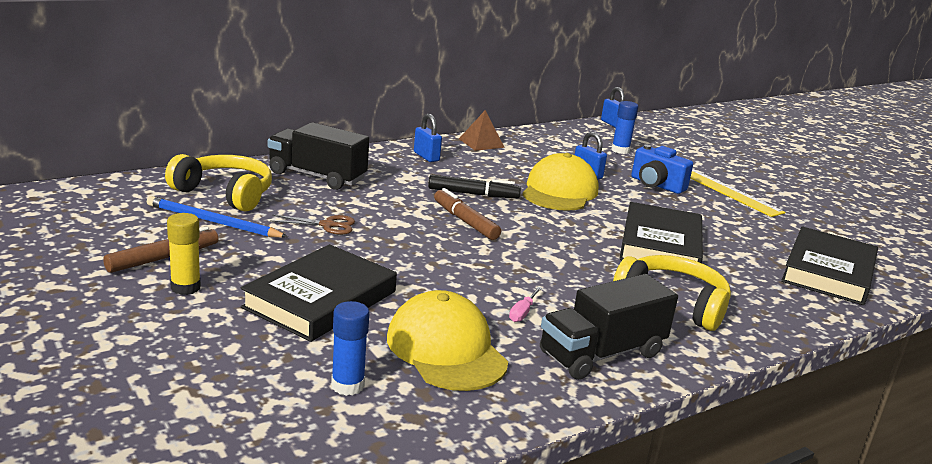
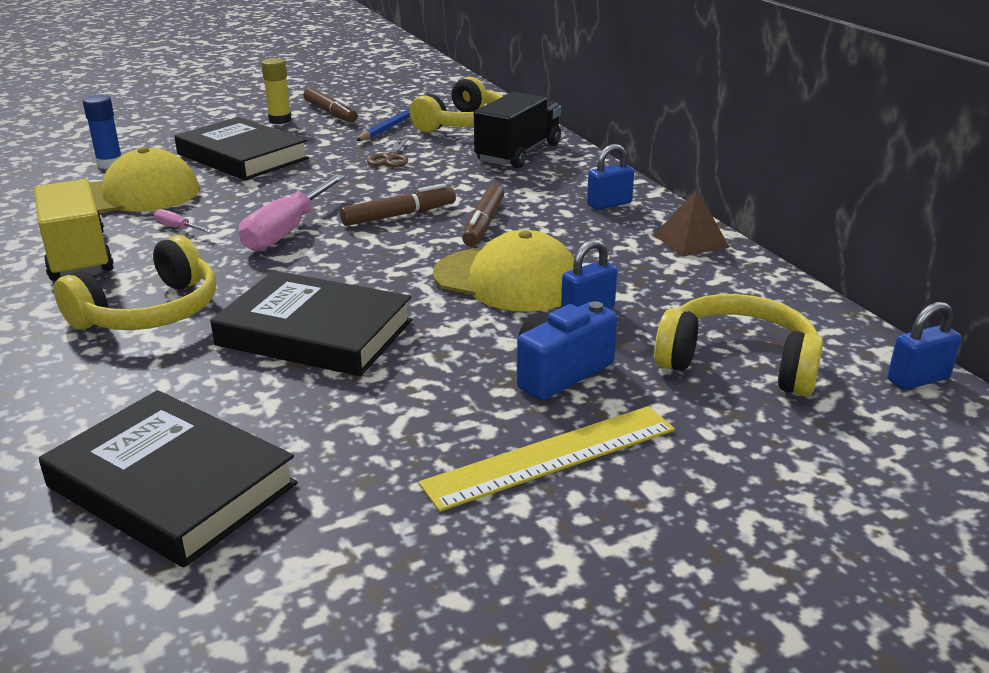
camera: 100 degrees right, 5 degrees up
black marker [428,175,521,198] -> brown marker [462,184,504,246]
black truck [540,274,678,380] -> yellow truck [34,179,114,281]
blue glue stick [611,101,638,154] -> yellow headphones [654,294,823,396]
none -> pink screwdriver [239,174,345,251]

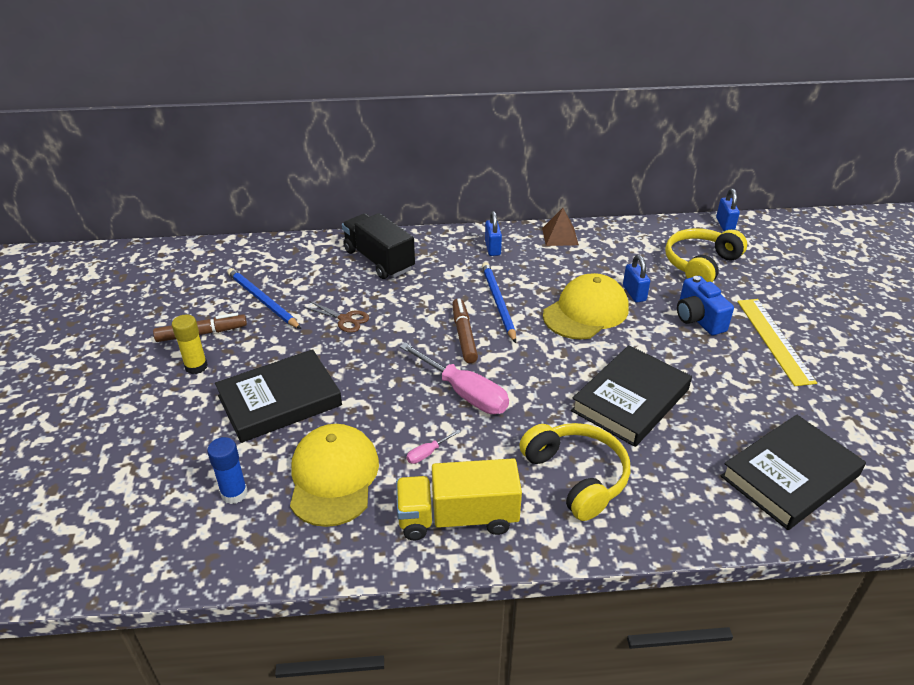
camera: 70 degrees left, 10 degrees up
yellow headphones [409,77,503,132] -> none
brown marker [462,184,504,246] -> blue pencil [482,262,516,343]

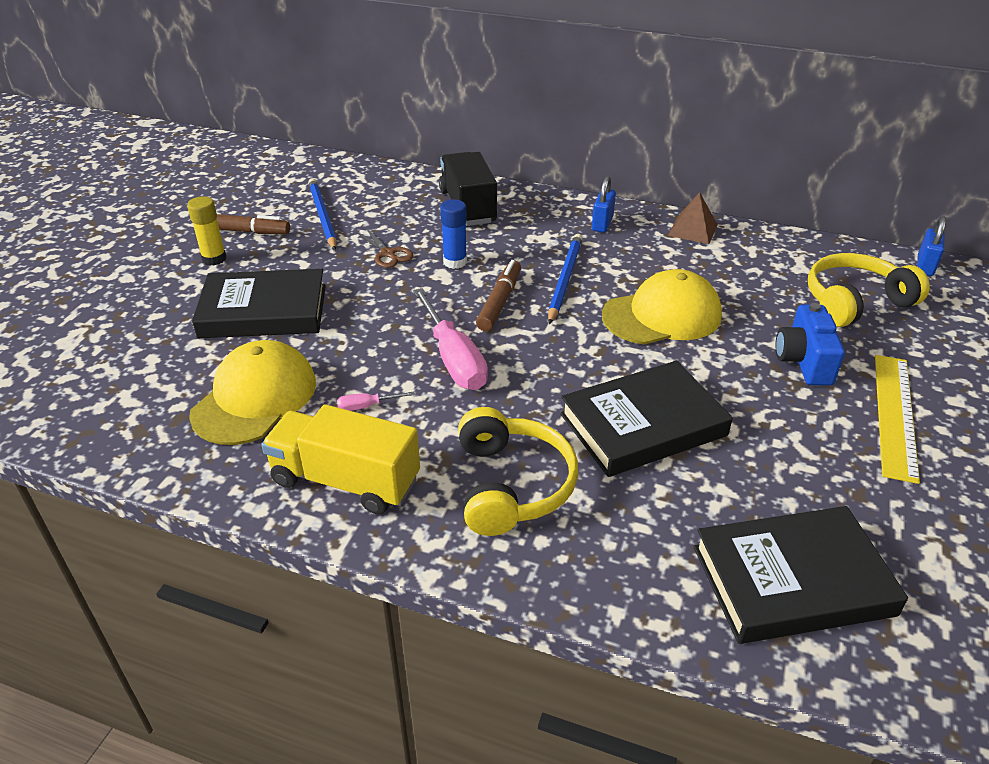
camera: 25 degrees right, 0 degrees up
blue glue stick [207,437,248,504] -> blue glue stick moved to [440,199,467,269]
blue padlock [623,255,650,303] -> none

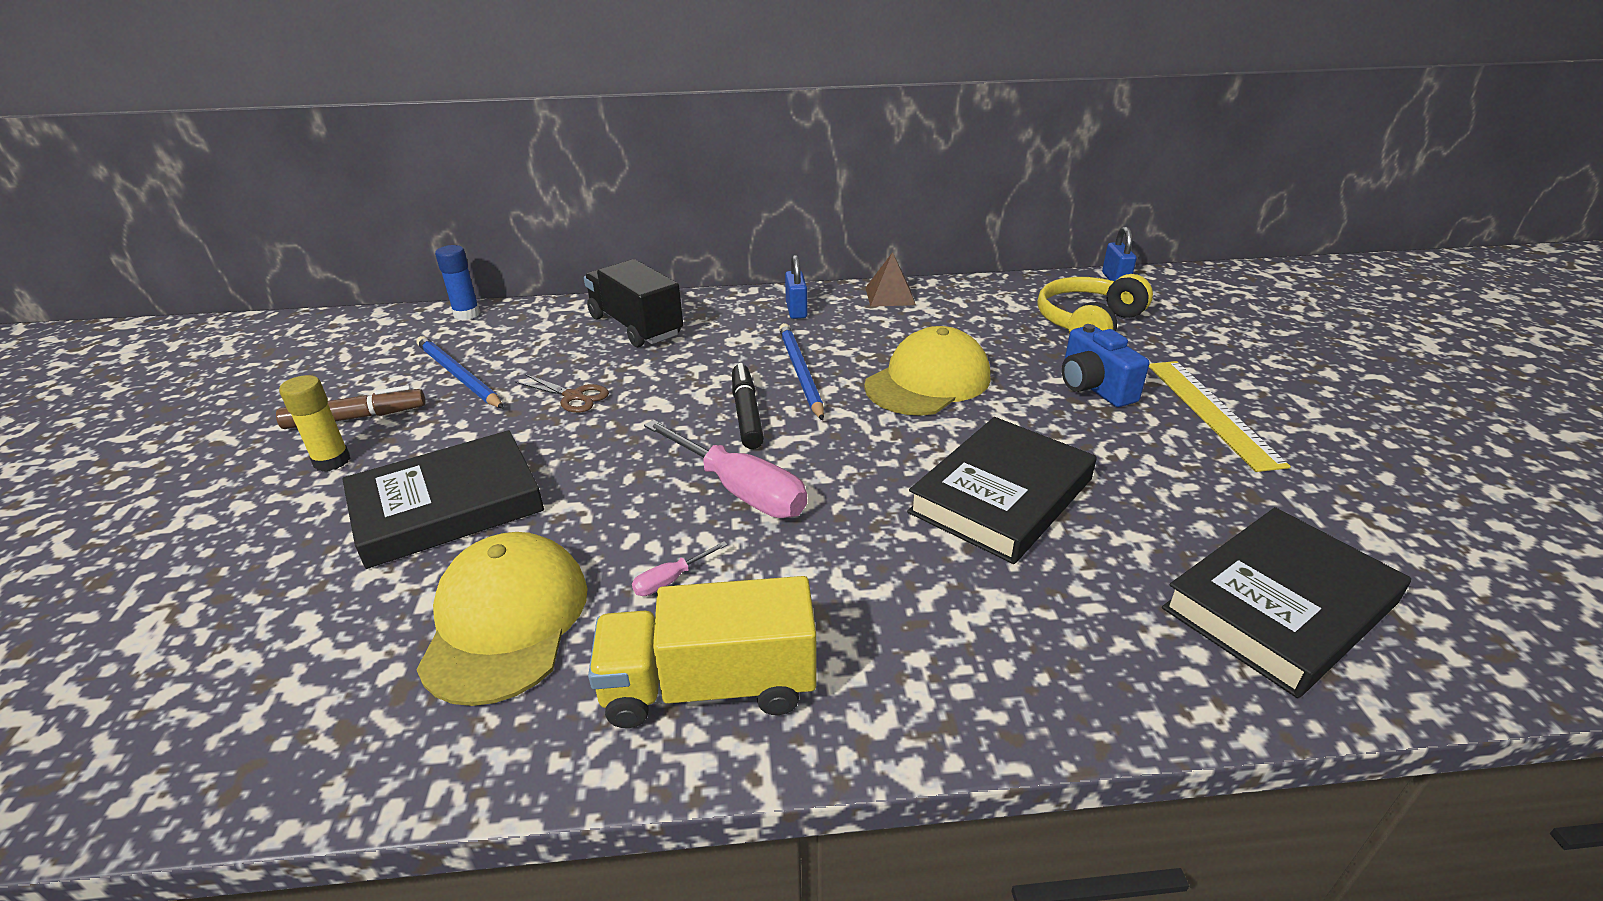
camera: 25 degrees left, 5 degrees down
blue glue stick [440,199,467,269] -> blue glue stick moved to [435,245,480,320]
yellow headphones [458,407,578,536] -> none
brown marker [476,260,521,331] -> black marker [732,363,764,449]

